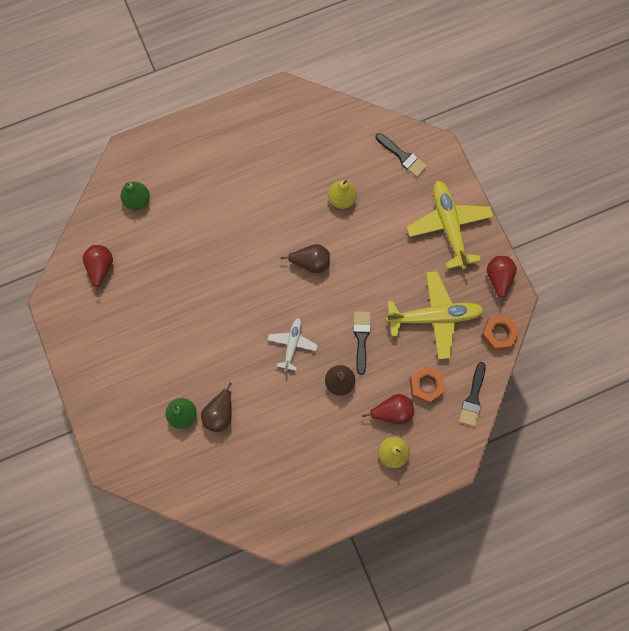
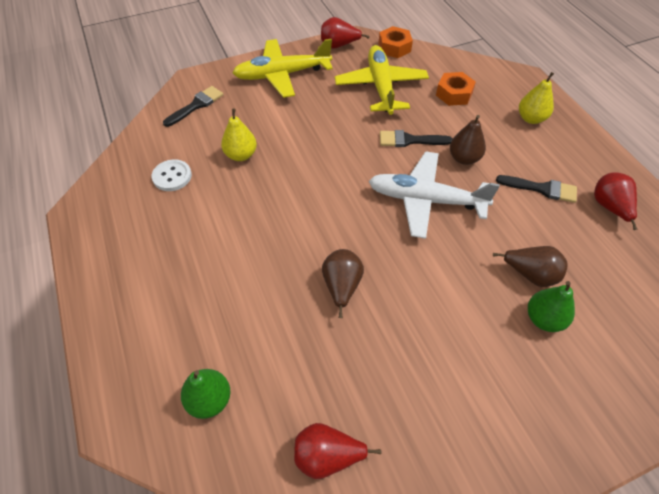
camera: 90 degrees left, 20 degrees down
white plane [268,318,318,371] -> white plane [368,151,500,239], size x1.79
brown pear [280,244,330,273] -> brown pear moved to [322,249,364,318]
red pear [362,394,414,425] -> red pear moved to [594,172,638,230]
black brush [459,362,486,427] -> black brush moved to [496,175,577,203]
none -> white button [152,159,192,191]

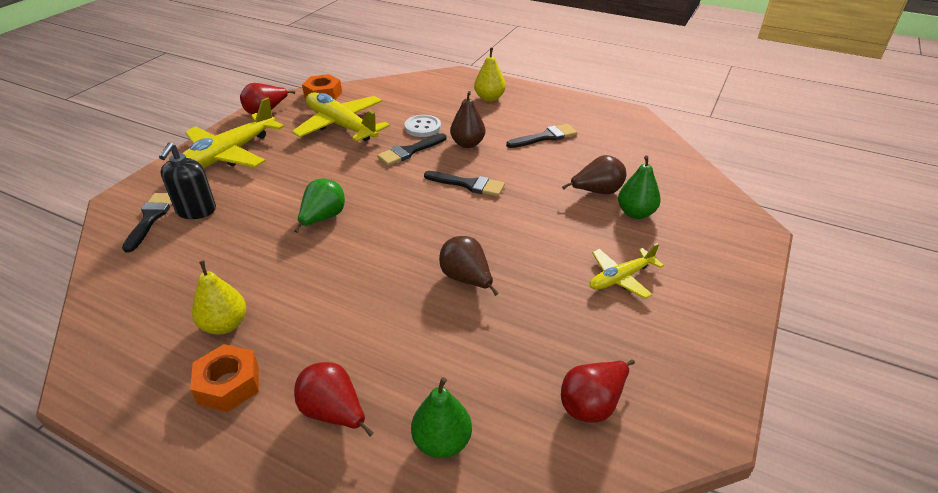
camera: 40 degrees left, 15 degrees down
white button [152,159,192,191] -> white button moved to [404,115,441,137]
yellow pear [221,108,257,161] -> yellow pear moved to [192,261,246,335]
white plane [368,151,500,239] -> black brush [424,171,505,197]
orange nut [436,72,476,106] -> orange nut moved to [190,344,259,412]
red pear [594,172,638,230] -> red pear moved to [294,362,374,437]
none -> black soap dispenser [159,143,216,219]
none -> green pear [294,179,345,233]
none -> yellow plane [590,243,664,299]

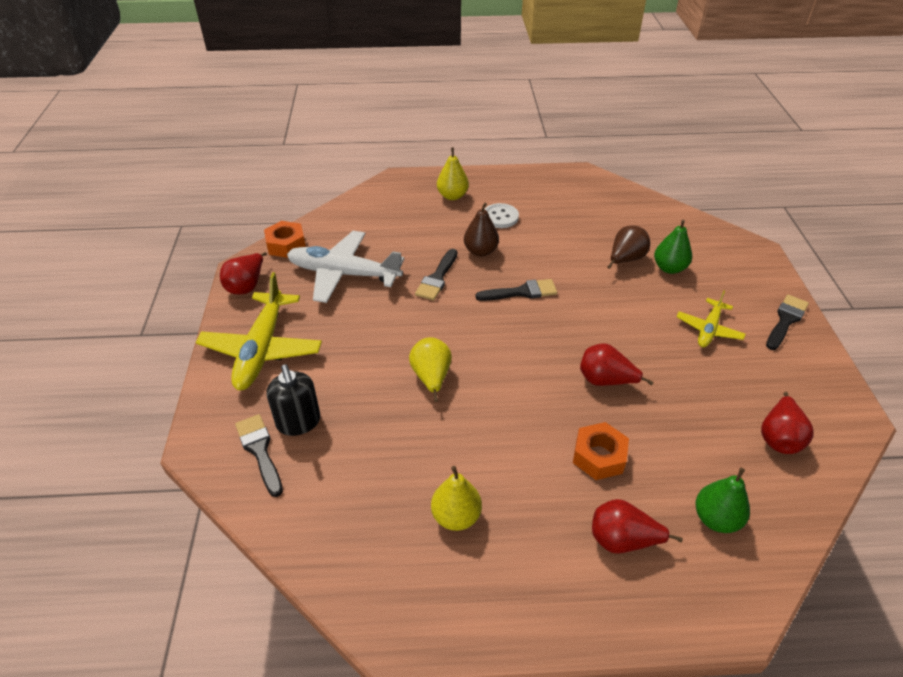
camera: 30 degrees left, 5 degrees up
orange nut [190,344,259,412] -> orange nut moved to [573,422,629,480]
yellow plane [292,93,390,142] -> white plane [287,231,404,303]
green pear [294,179,345,233] -> yellow pear [409,337,452,402]
white button [404,115,441,137] -> white button moved to [484,203,519,228]
brown pear [439,236,499,296] -> red pear [580,344,654,386]
black brush [506,124,577,148] -> black brush moved to [766,295,809,350]

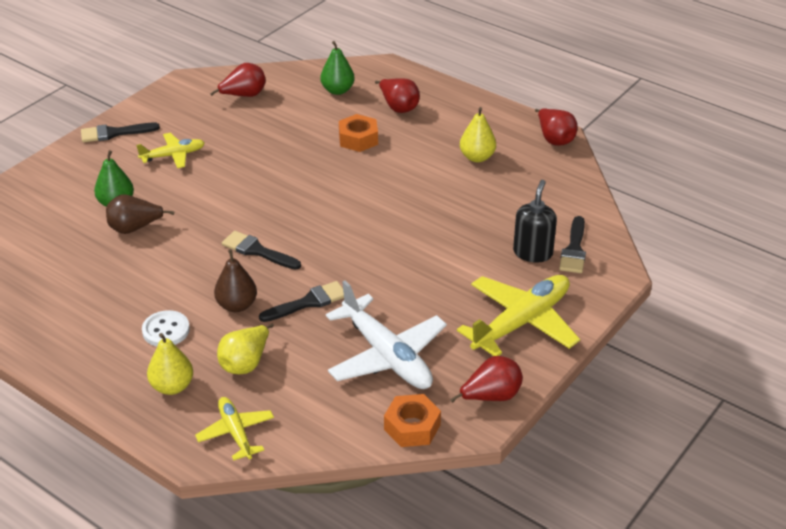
camera: 140 degrees left, 5 degrees down
yellow pear [409,337,452,402] -> yellow pear moved to [217,324,274,374]
red pear [580,344,654,386] -> red pear moved to [535,108,577,146]
none -> yellow plane [195,397,274,461]

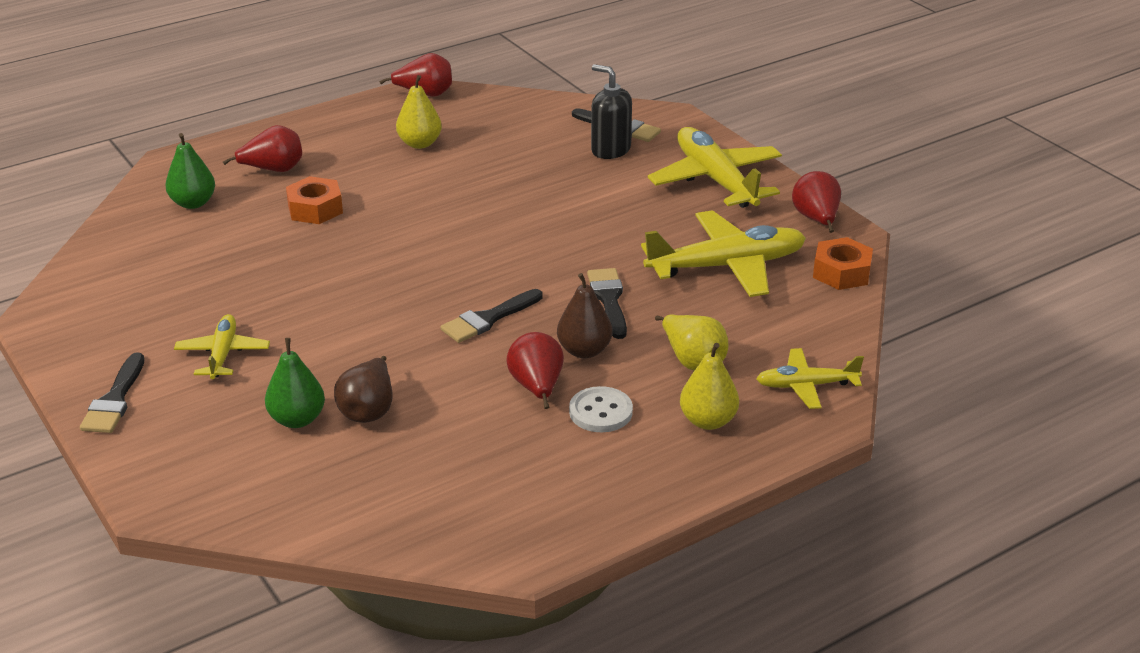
camera: 70 degrees left, 5 degrees down
red pear [210,63,266,97] -> red pear moved to [506,332,564,409]
white plane [326,280,447,389] -> yellow plane [641,210,806,297]

